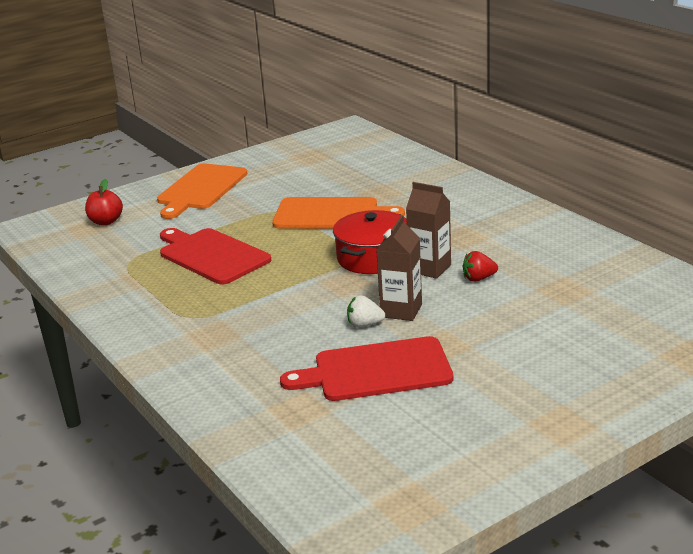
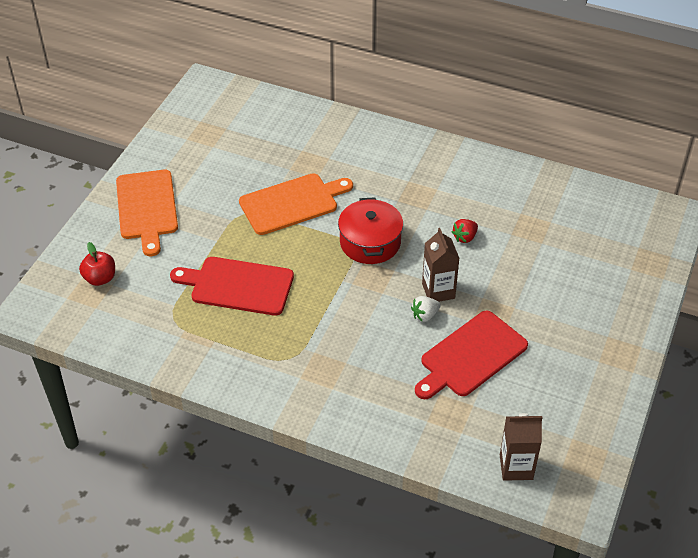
camera: 35 degrees left, 20 degrees up
brown carton [406,182,451,279] -> brown carton moved to [500,413,542,481]

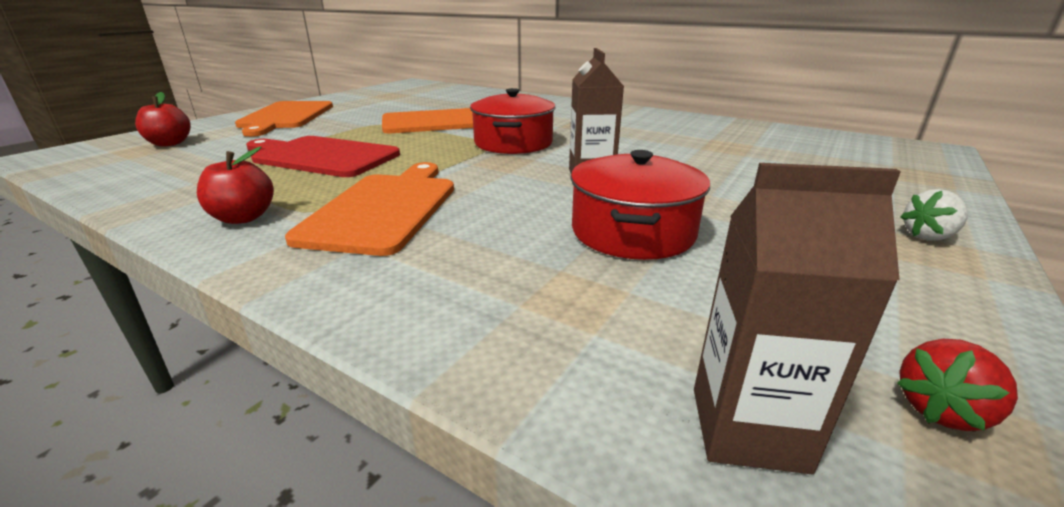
camera: 10 degrees right, 20 degrees down
white strawberry [411,296,441,322] -> white strawberry moved to [900,189,968,241]
red cutting board [415,311,528,399] -> red pot [571,150,710,260]
red strawberry [452,219,478,243] -> red strawberry moved to [897,339,1018,431]
none -> red apple [197,147,274,224]
none -> orange cutting board [285,162,454,256]

